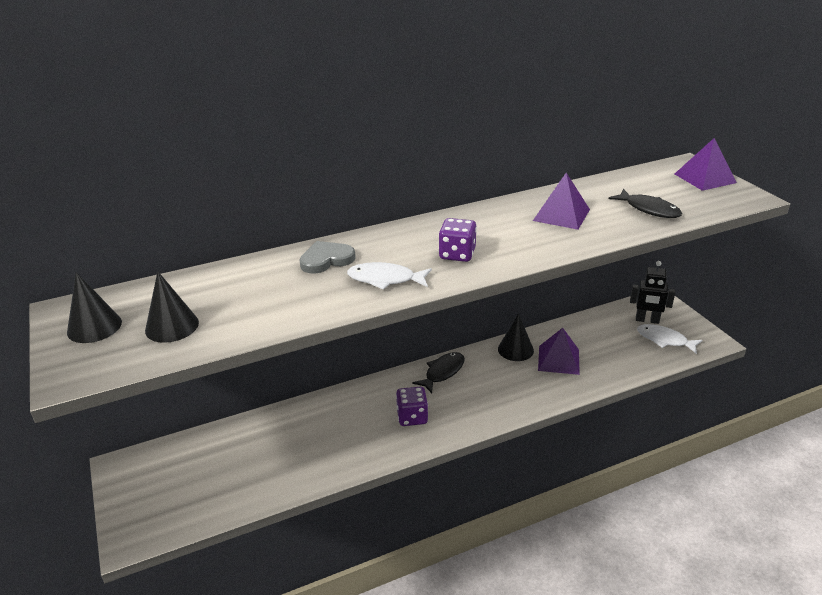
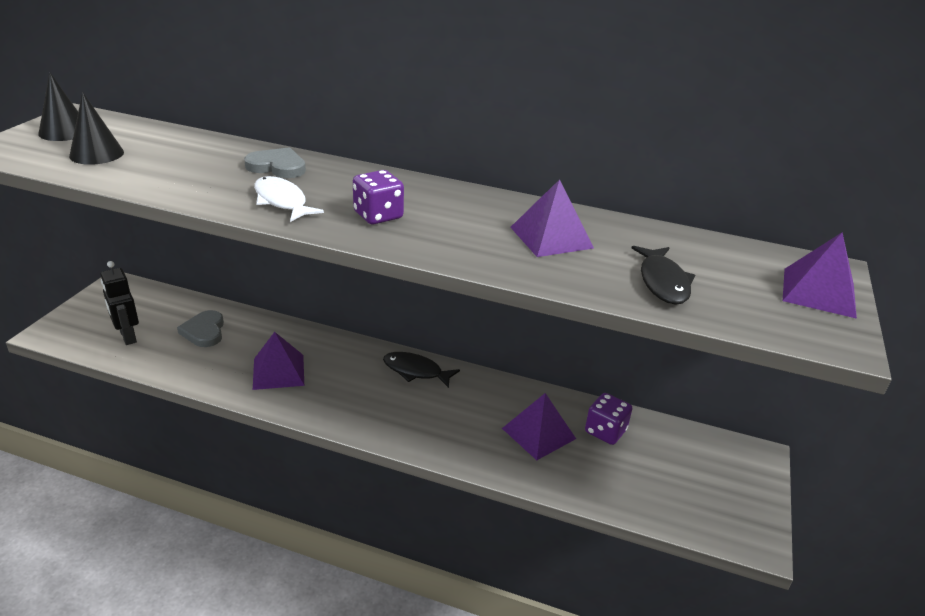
camera: 40 degrees right, 0 degrees up
purple dice [396,387,428,426] -> purple dice moved to [585,393,632,445]
black fish [412,352,465,393] -> black fish turned 150 degrees counterclockwise [383,352,460,388]
black cone [498,313,534,361] -> none
black robot [630,261,675,324] -> black robot moved to [101,261,139,345]
white fish [637,324,703,354] -> none
none -> grey heart [177,310,224,347]
none -> purple pyramid [253,332,304,390]

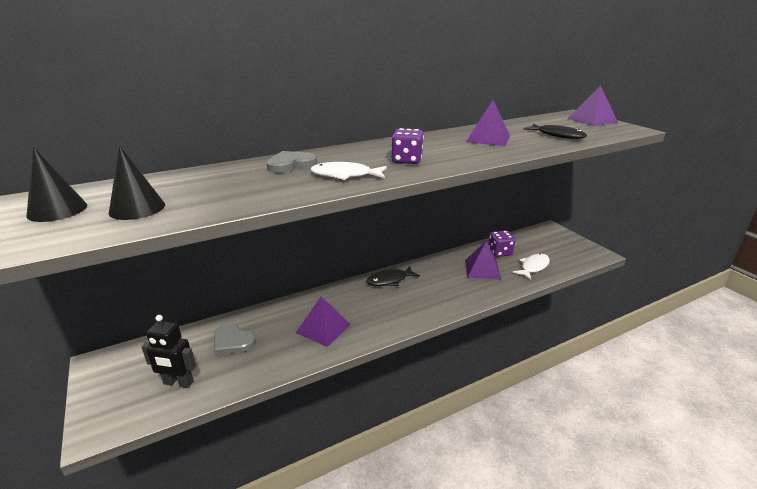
camera: 45 degrees left, 5 degrees down
none -> white fish [512,253,550,280]

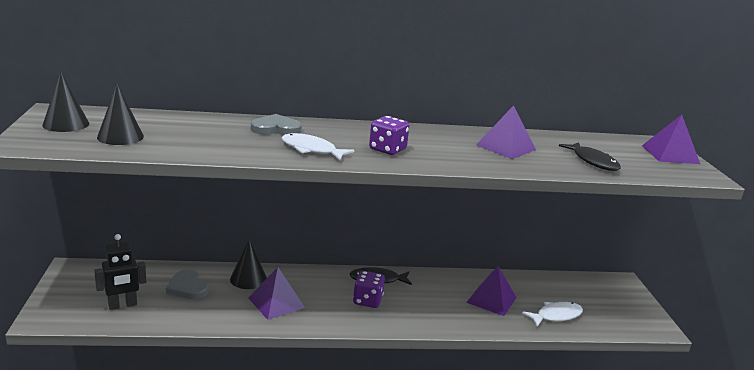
camera: 20 degrees right, 5 degrees down
black robot [142,315,196,388] -> black robot turned 60 degrees counterclockwise [94,234,146,310]
purple dice [488,230,515,257] -> purple dice moved to [353,271,385,308]
none -> black cone [230,239,267,289]

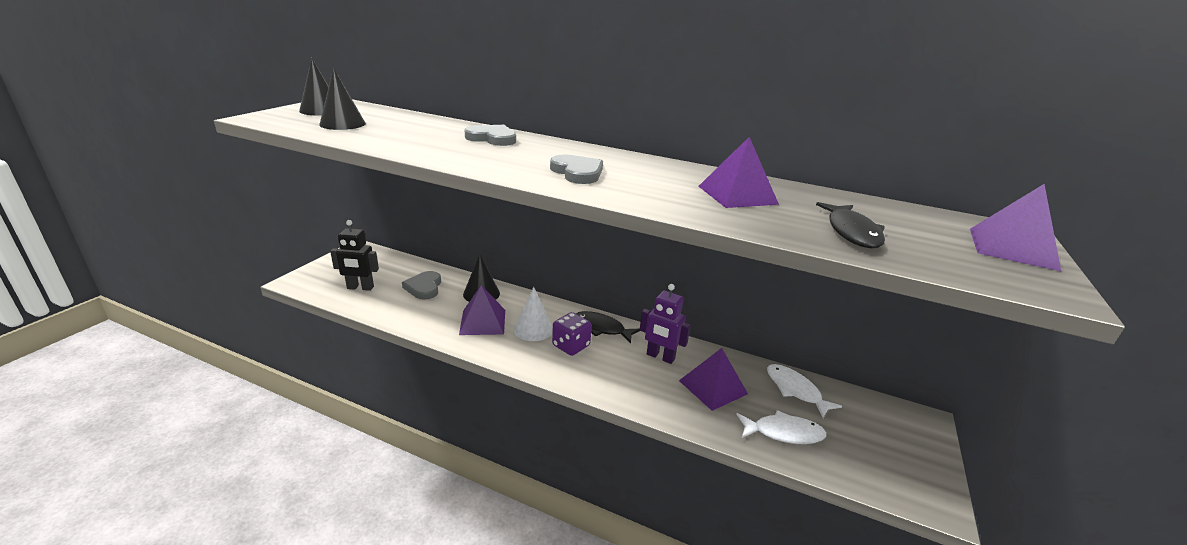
camera: 30 degrees right, 5 degrees up
white fish [282,133,354,160] -> white fish moved to [767,364,842,418]
purple dice [369,116,409,155] -> grey heart [550,154,603,184]
none -> white cone [513,287,553,341]
none -> purple robot [640,284,691,364]

